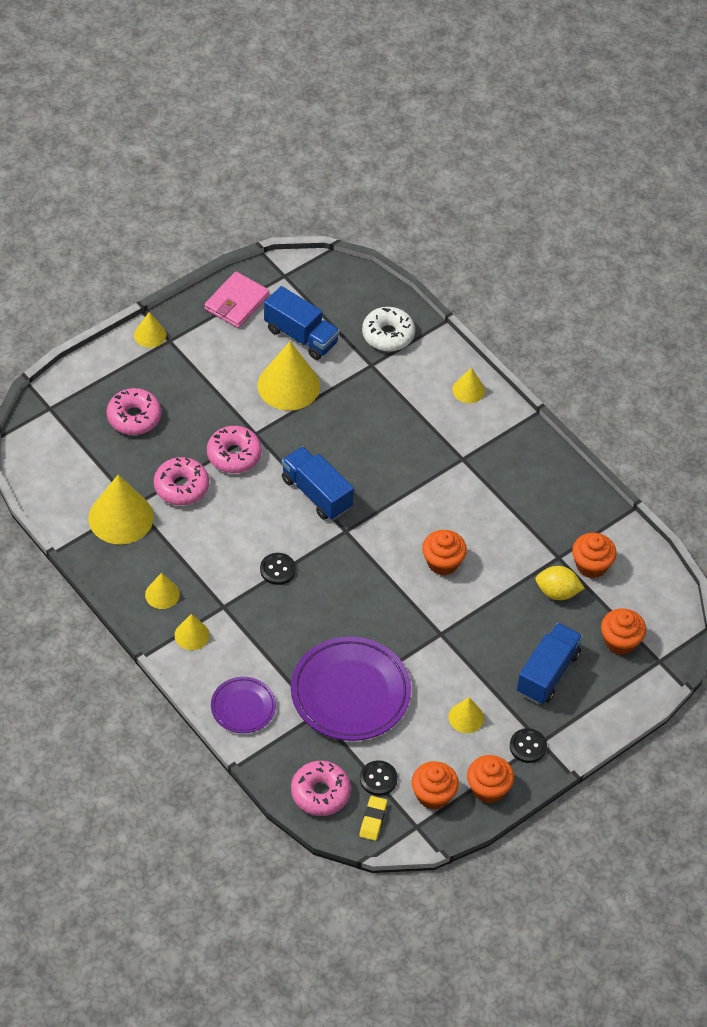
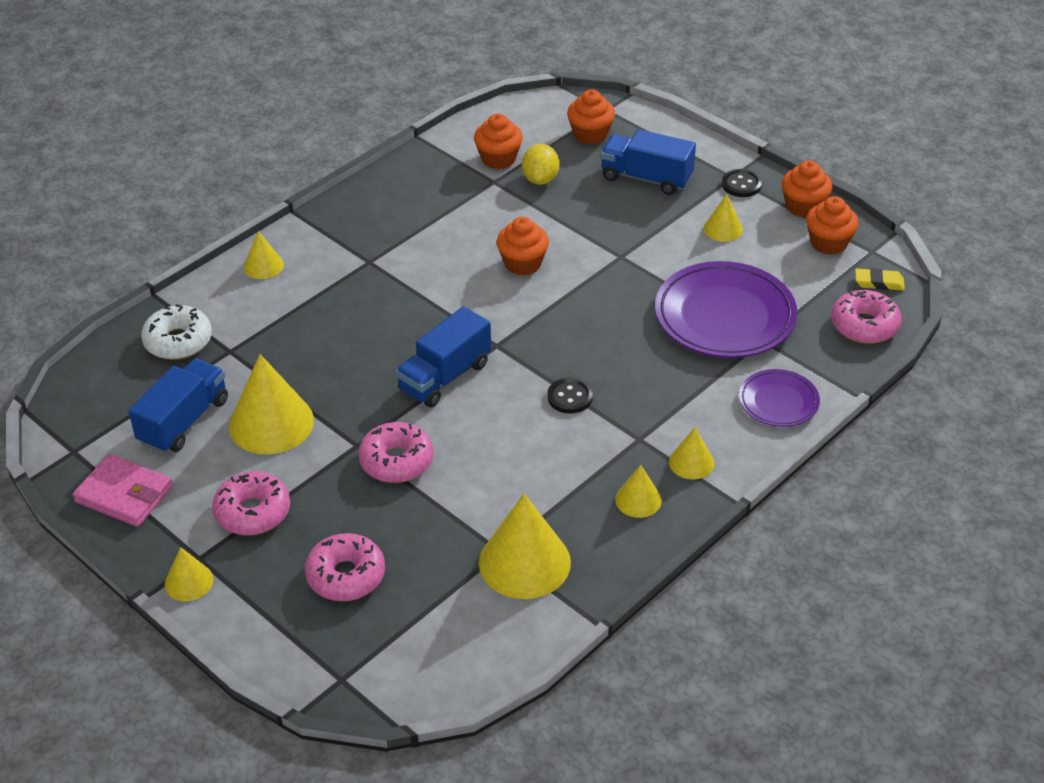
camera: 95 degrees left, 10 degrees down
pink donut [154,457,209,505] -> pink donut moved to [212,472,290,535]
black button [360,760,398,796] -> none

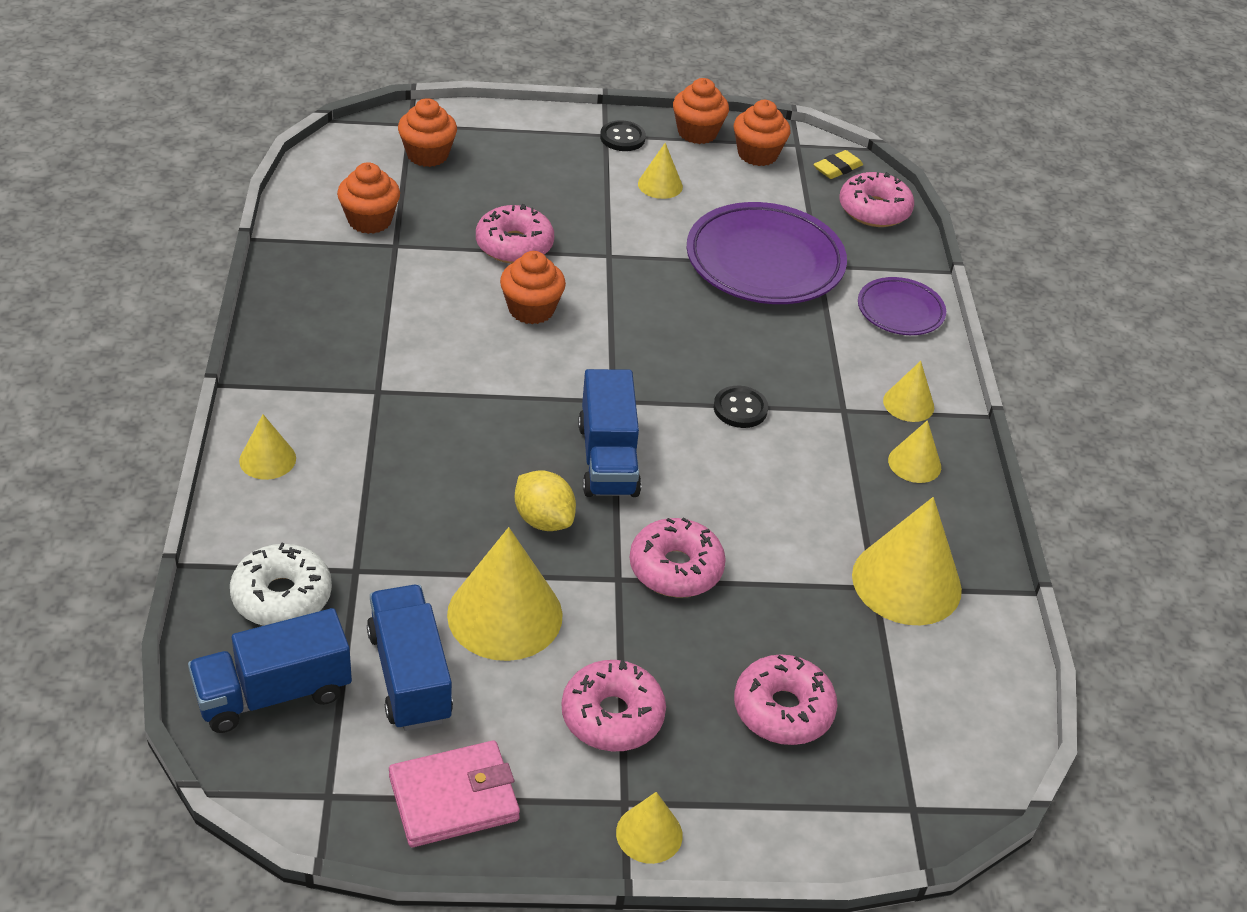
camera: 50 degrees left, 0 degrees up
yellow lemon [522,144,560,185] -> yellow lemon moved to [515,470,576,531]
blue truck [600,129,696,195] -> blue truck moved to [188,608,352,733]
none -> pink donut [476,204,554,264]

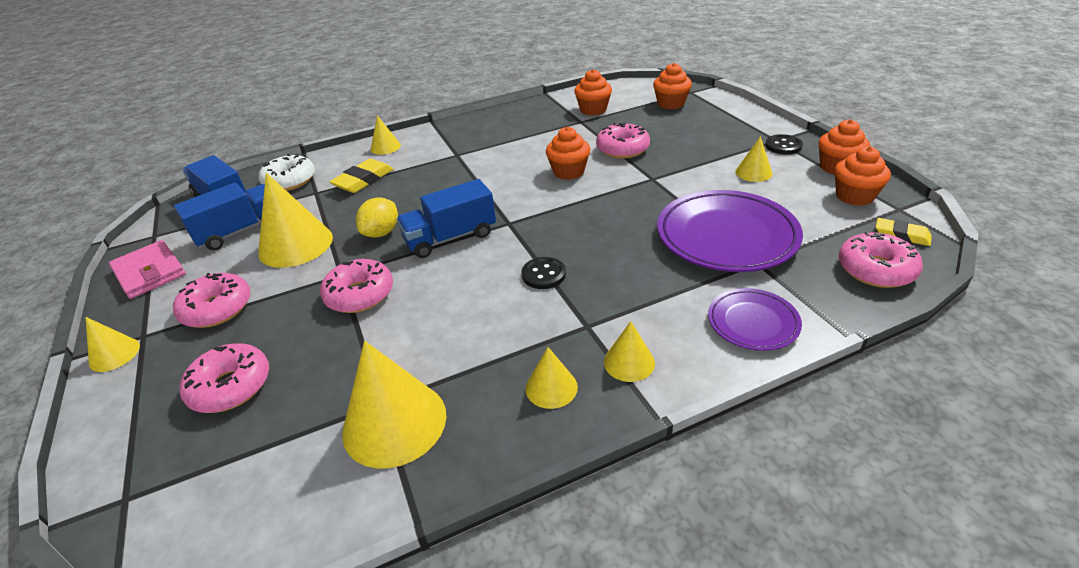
camera: 75 degrees right, 5 degrees down
none -> yellow eraser [330,159,393,193]

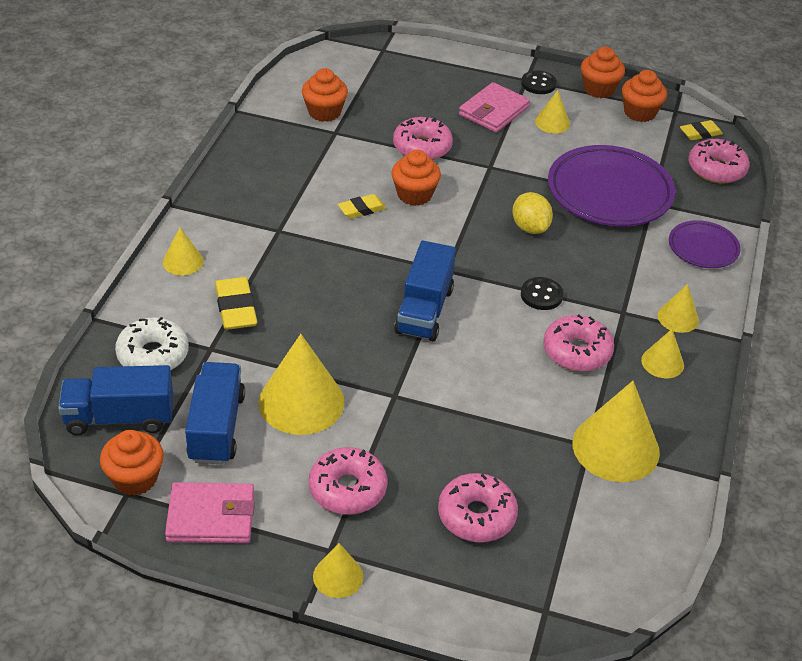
camera: 55 degrees left, 5 degrees up
pink donut [320,259,393,313] -> pink donut moved to [543,314,614,372]
yellow lemon [356,197,398,238] -> yellow lemon moved to [512,192,553,234]
orange cupcake [653,63,692,110] -> orange cupcake moved to [100,430,164,496]
none -> yellow eraser [338,194,386,219]
none -> pink wallet [459,82,530,132]

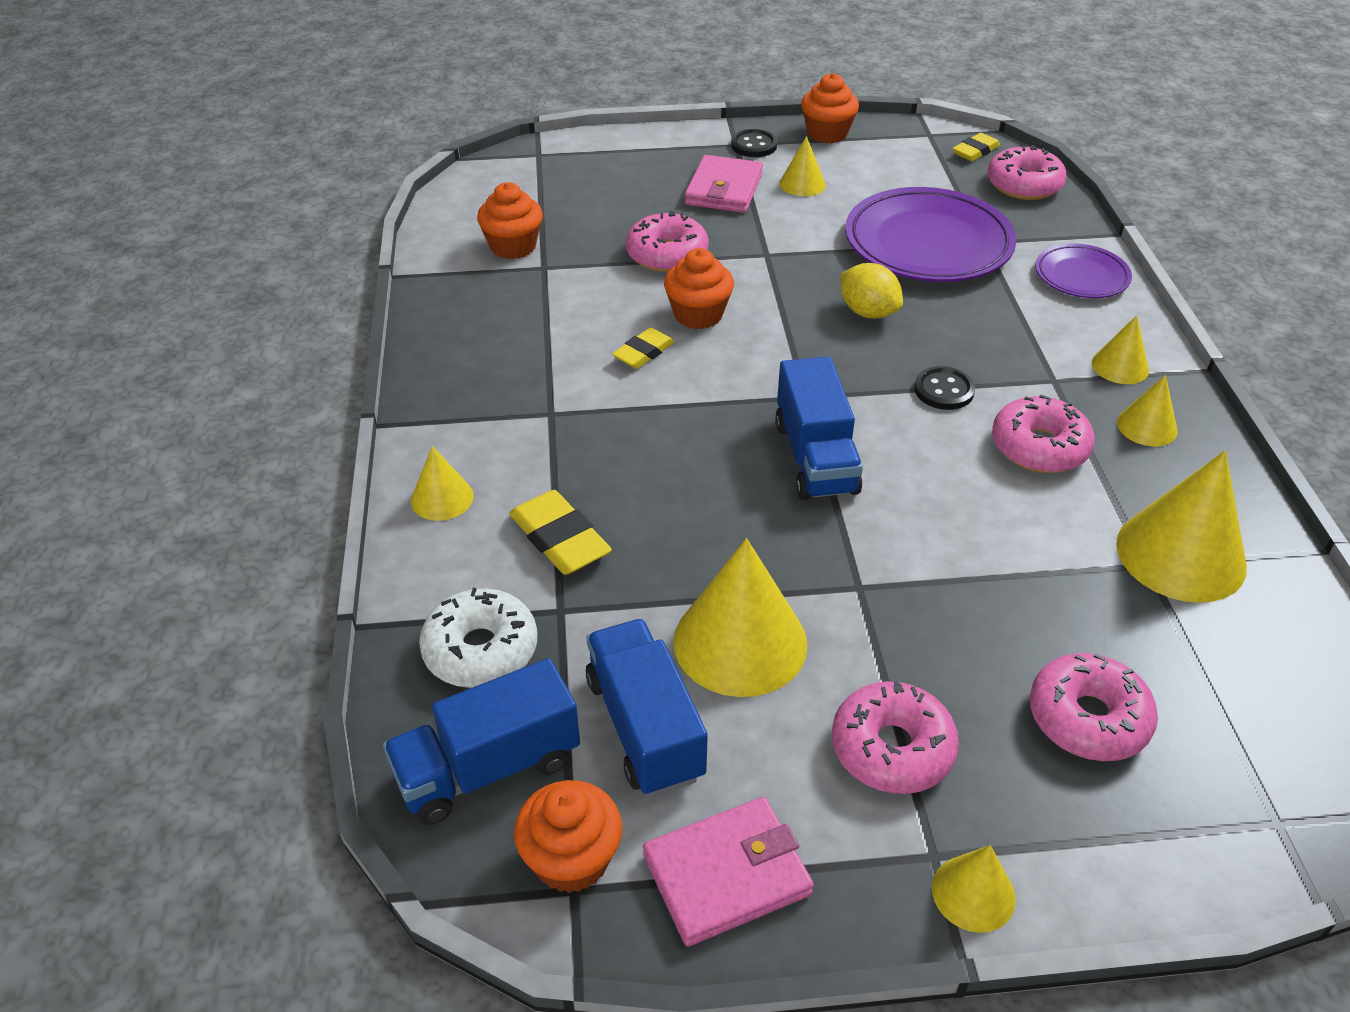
camera: 20 degrees left, 0 degrees up
orange cupcake [622,70,667,122] -> none

